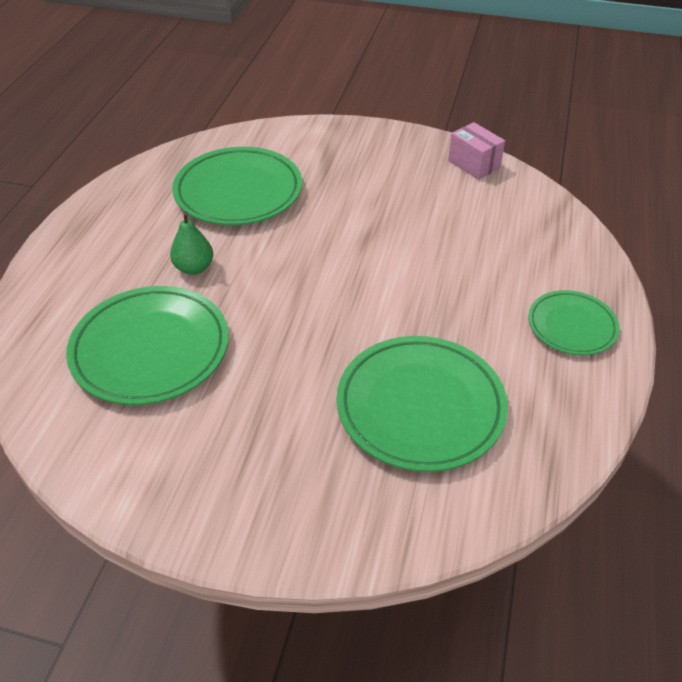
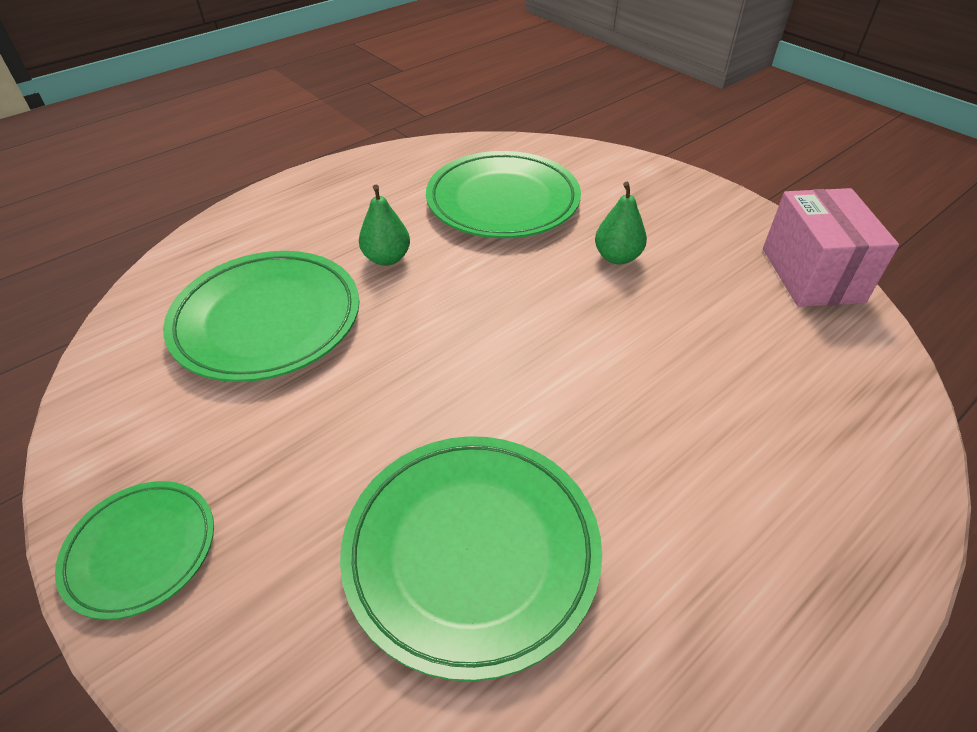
camera: 35 degrees right, 0 degrees up
pink box [448,122,505,180] -> pink box [763,188,899,307], size x1.52
green plate [528,290,620,355] -> green plate moved to [55,481,214,620]
none -> green pear [595,182,647,265]

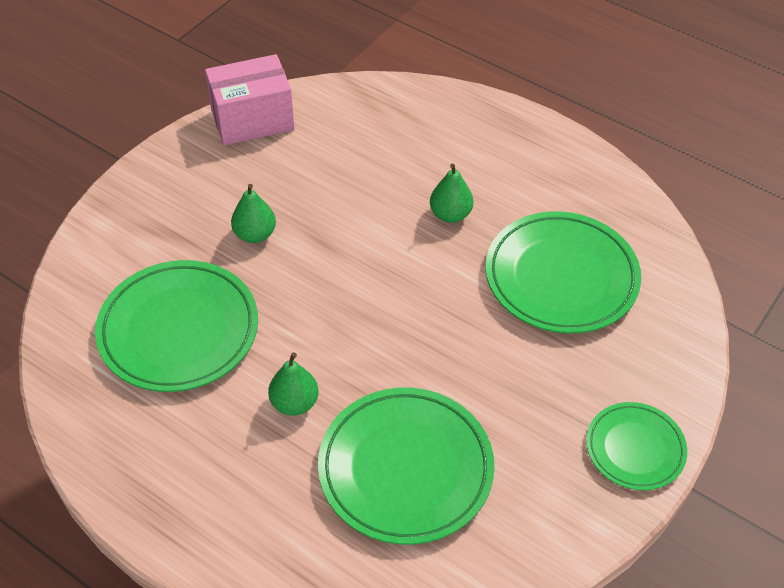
camera: 105 degrees left, 5 degrees up
none -> green pear [430,164,473,223]

